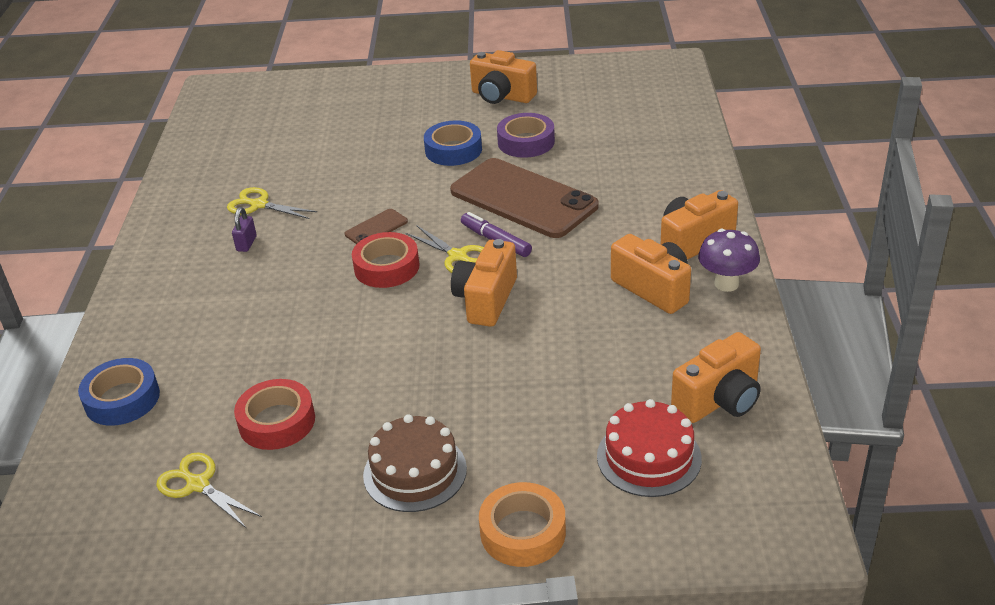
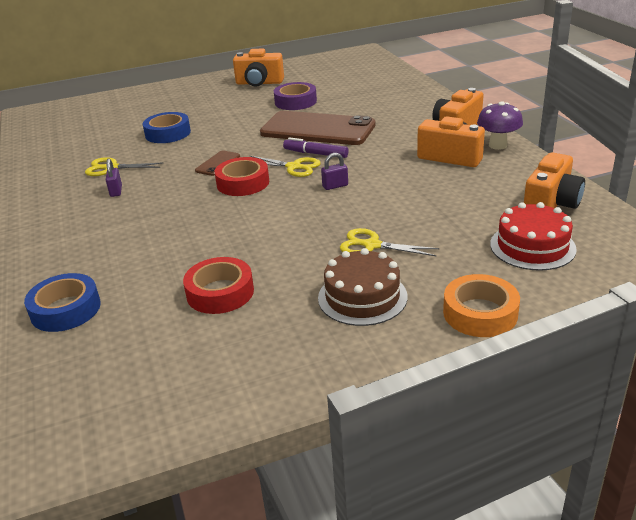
camera: 20 degrees left, 5 degrees down
yellow scissors [156,452,262,528] -> yellow scissors moved to [340,228,439,256]
blue tape [424,120,482,166] -> blue tape moved to [143,112,191,143]
orange camera [451,239,517,327] -> purple padlock [321,153,348,190]

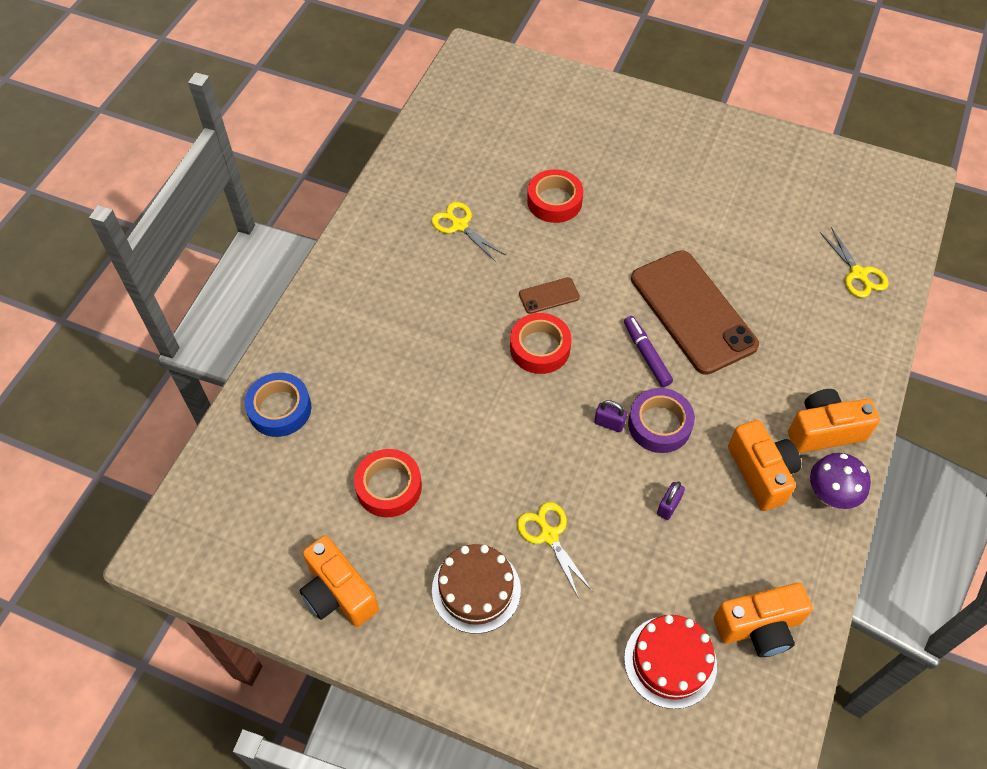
camera: 40 degrees right, 25 degrees up
purple padlock [106,159,122,197] -> purple padlock moved to [657,482,685,520]
blue tape [143,112,191,143] -> red tape [527,169,584,223]
orange camera [233,49,284,86] -> orange camera moved to [299,536,379,627]
yellow scissors [250,156,321,177] -> yellow scissors moved to [820,227,889,298]
purple tape [274,82,317,110] -> purple tape moved to [628,388,695,453]
orange tape [443,274,520,337] -> none

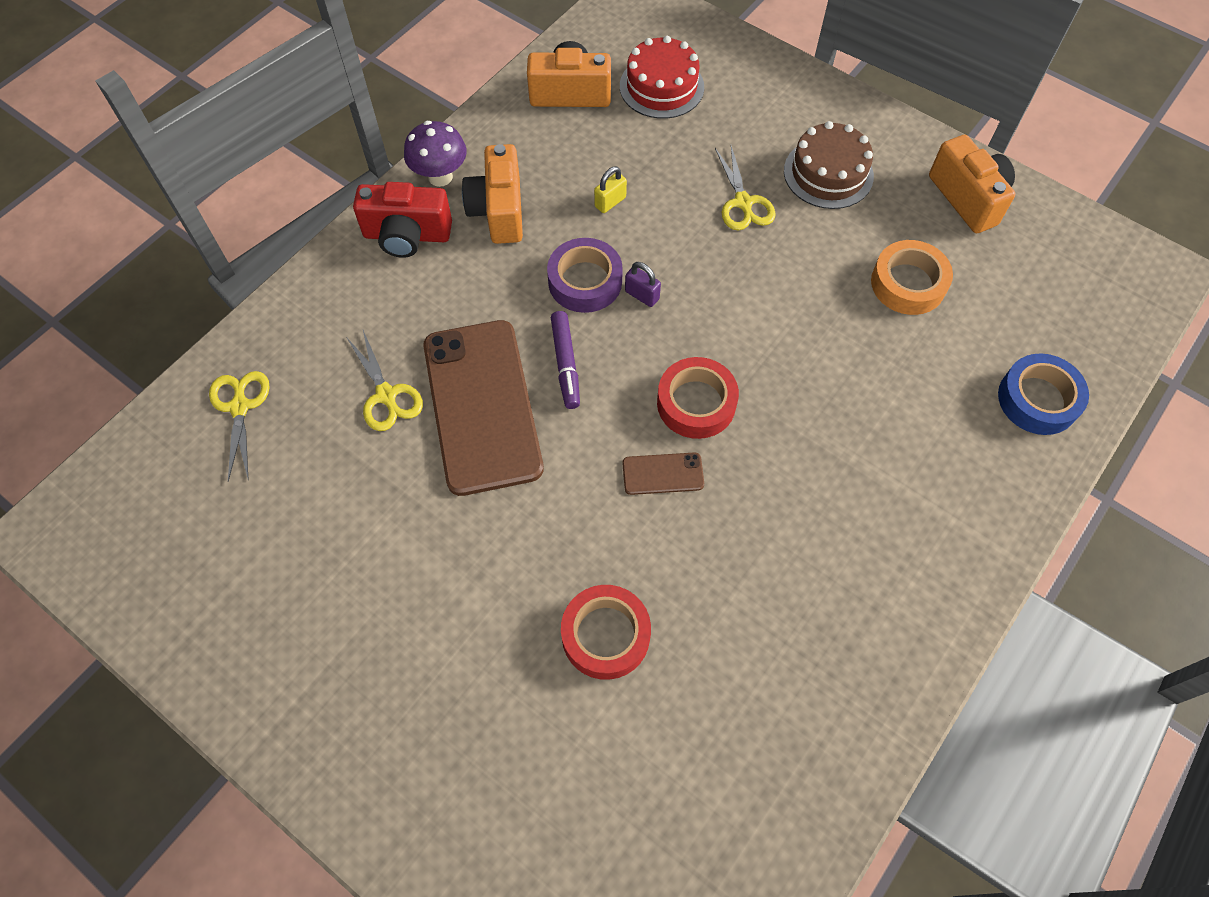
camera: 165 degrees left, 5 degrees up
red tape [354,449,422,517] -> orange tape [871,240,953,315]
yellow scissors [431,202,505,262] -> yellow scissors moved to [347,330,423,431]
purple padlock [657,482,685,520] -> yellow padlock [594,166,627,213]
orange camera [788,389,880,453] -> red camera [353,182,452,258]

